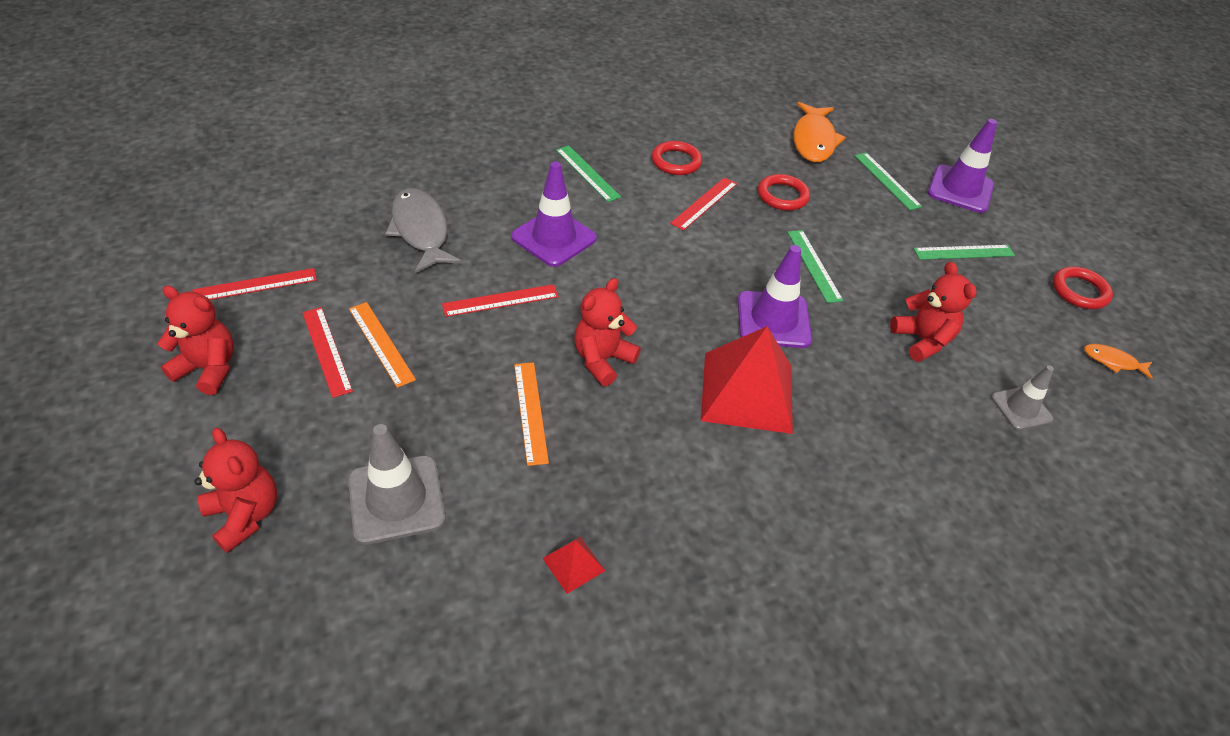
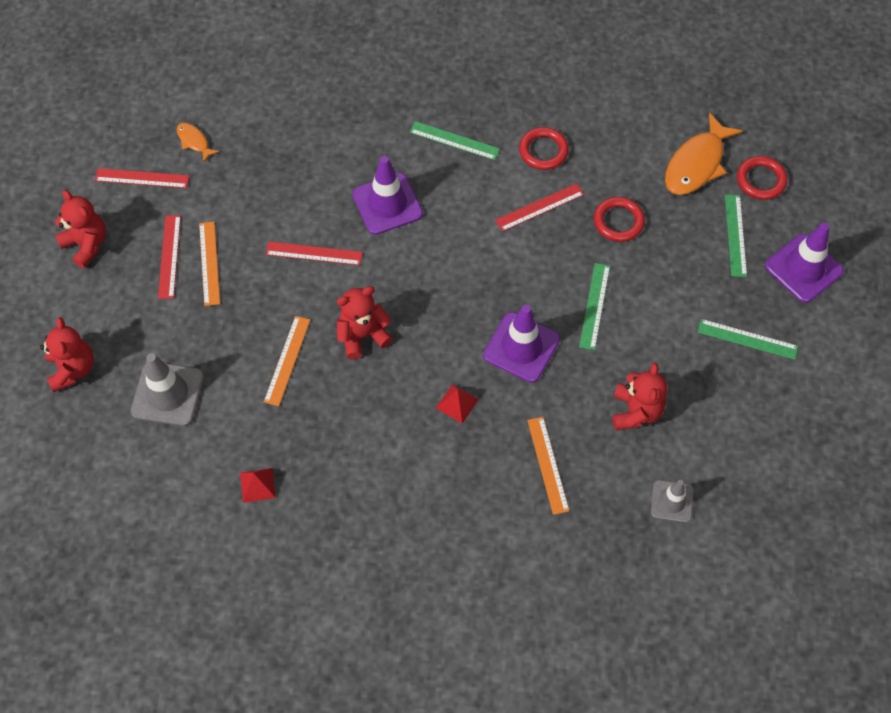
camera: 30 degrees right, 15 degrees up
grey fish [385,188,462,273] -> none
green ruler [556,145,621,202] -> green ruler turned 60 degrees counterclockwise [410,121,500,160]
red pyramid [701,326,793,434] -> red pyramid [436,384,479,424], size x0.43
red ring [1053,267,1113,309] -> red ring moved to [737,156,787,200]
orange fish [1084,344,1153,379] -> orange fish moved to [177,123,219,163]
none -> orange ruler [527,417,569,515]

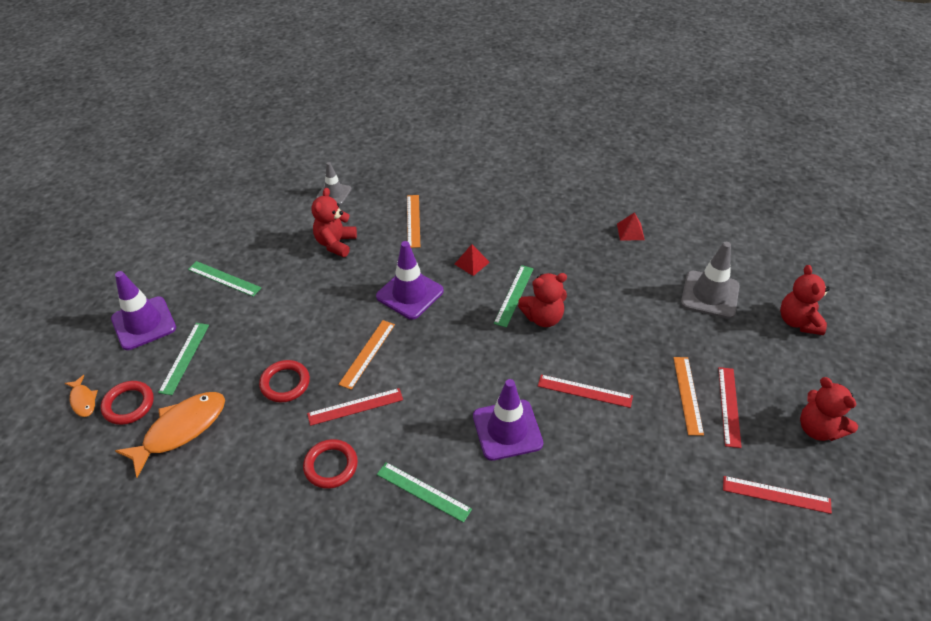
camera: 170 degrees left, 15 degrees down
orange fish [177,123,219,163] -> orange fish moved to [64,375,98,417]
orange ruler [264,316,310,406] -> orange ruler moved to [338,320,395,390]
green ruler [579,263,610,350] -> green ruler moved to [494,265,534,328]

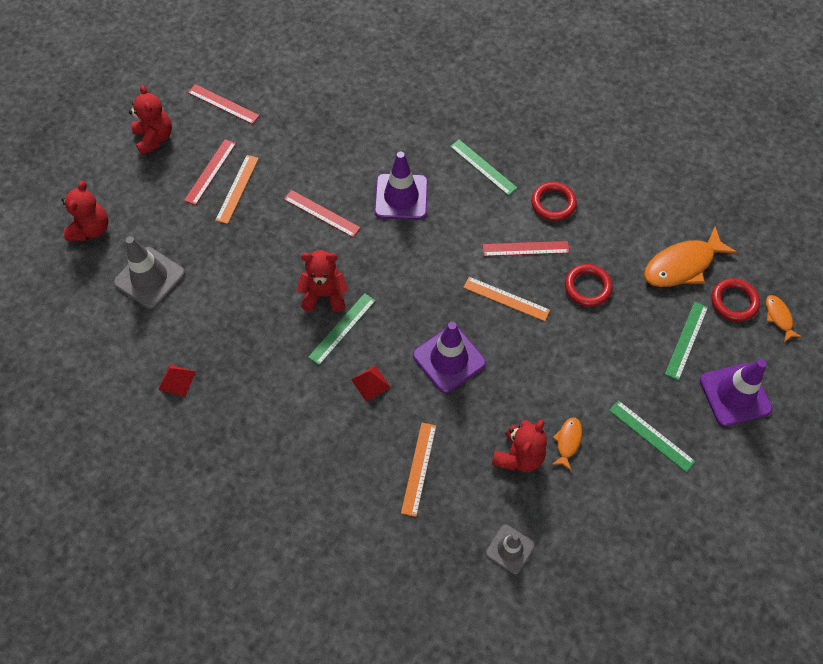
camera: 165 degrees left, 15 degrees up
orange ruler [338,320,395,390] -> orange ruler turned 75 degrees clockwise [463,277,550,321]
none -> orange fish [552,417,582,471]

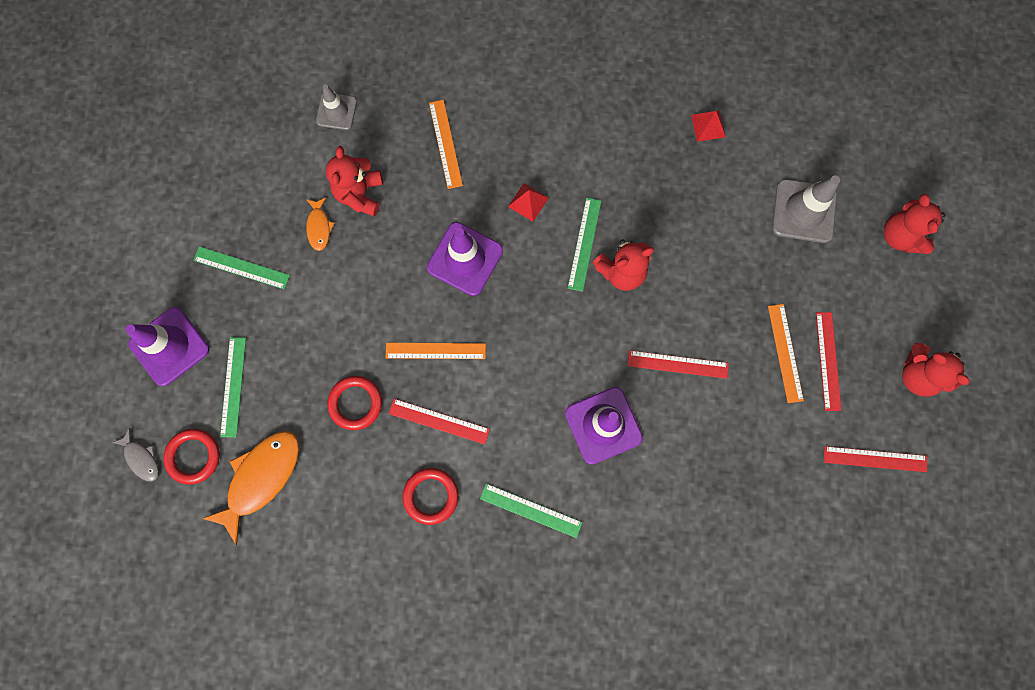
camera: 155 degrees right, 15 degrees up
red ruler [483,241,570,256] -> red ruler turned 45 degrees clockwise [389,399,490,445]
orange fish [766,295,802,342] -> grey fish [112,428,159,482]

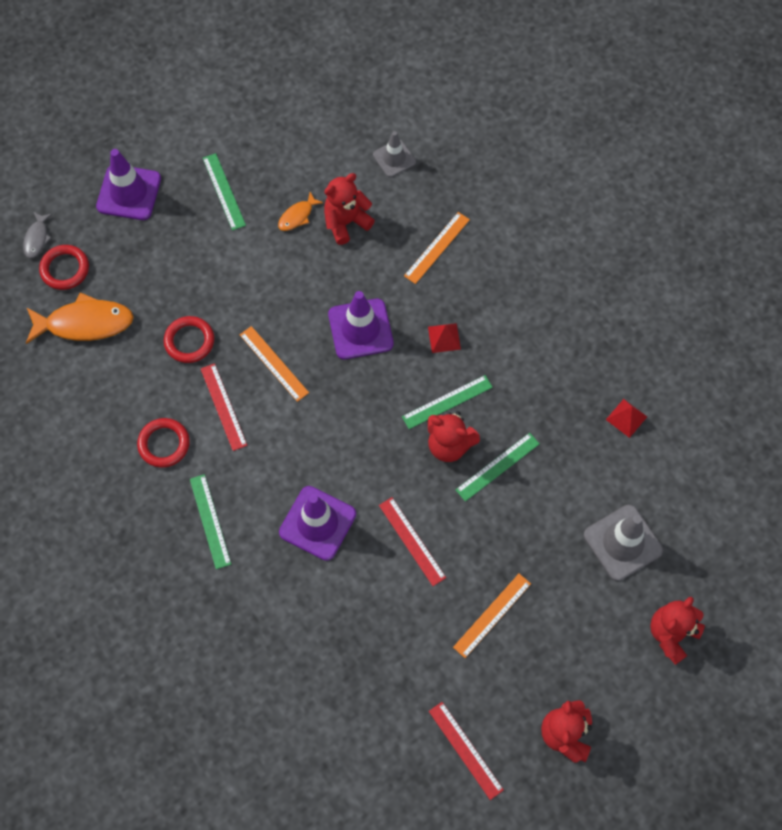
camera: 50 degrees right, 10 degrees down
green ruler [220,337,246,437] -> green ruler moved to [456,433,540,502]
red ruler [816,312,841,411] -> none

